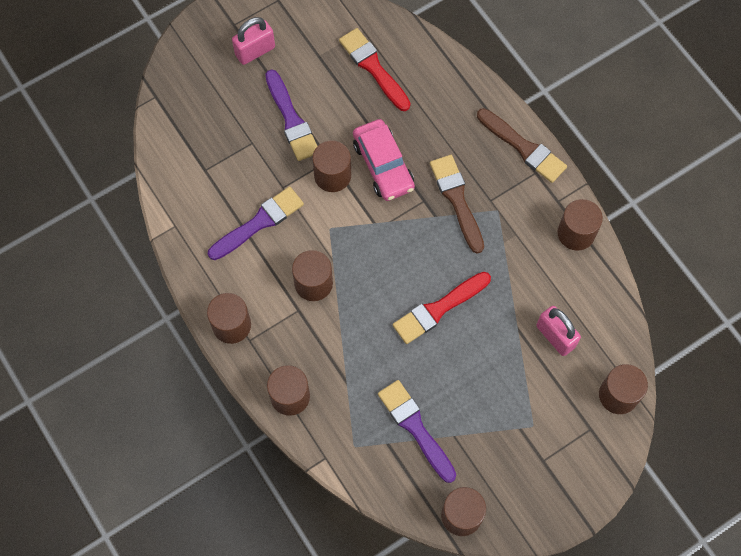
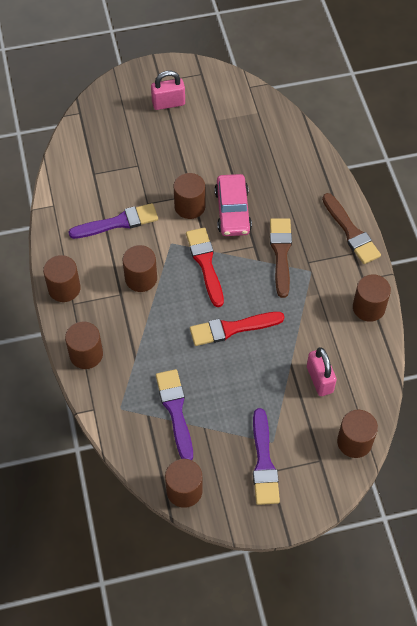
camera: 20 degrees right, 10 degrees down
purple brush [265,69,317,161] -> purple brush moved to [253,408,280,505]
red brush [339,28,411,111] -> red brush moved to [186,228,224,307]

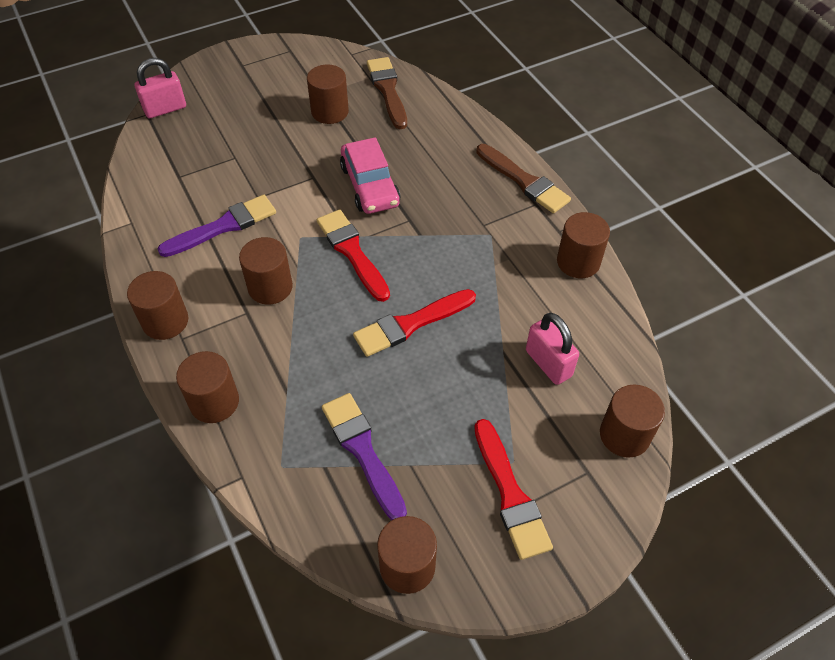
camera: 15 degrees left, 5 degrees down
pink padlock [151,71,185,110] -> pink padlock moved to [135,58,186,118]
brown cylinder [174,173,205,219] -> brown cylinder moved to [307,64,349,124]
purple brush [253,408,280,505] -> red brush [474,419,553,560]
brown brush [270,218,292,298] -> brown brush moved to [367,57,407,129]

